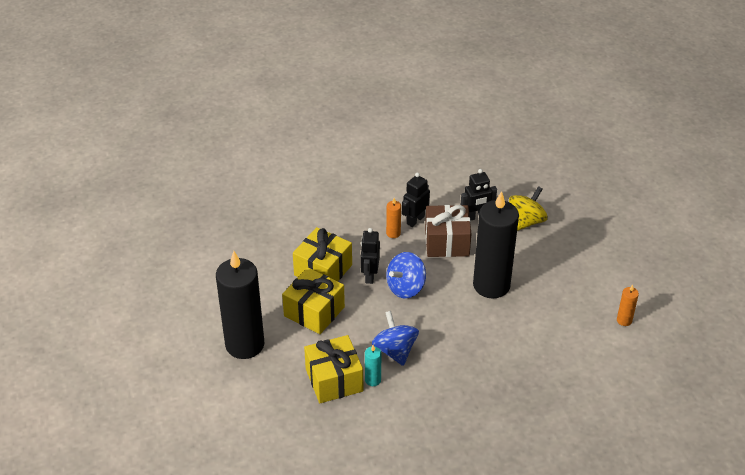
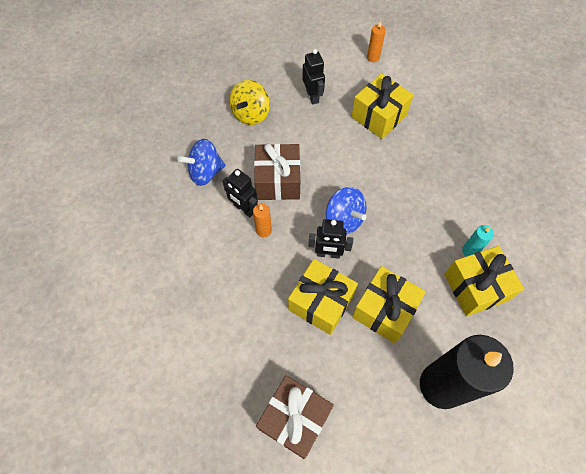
camera: 90 degrees left, 20 degrees up
blue spinning top [372,311,419,366] -> blue spinning top moved to [177,139,225,186]
black robot [461,169,497,220] -> black robot moved to [302,49,325,104]
black candle [473,191,519,298] -> none
yellow spinning top [509,186,548,231] -> yellow spinning top turned 105 degrees counterclockwise [229,80,270,125]
none -> brown gift [256,375,334,459]
none -> yellow gift [351,74,414,139]

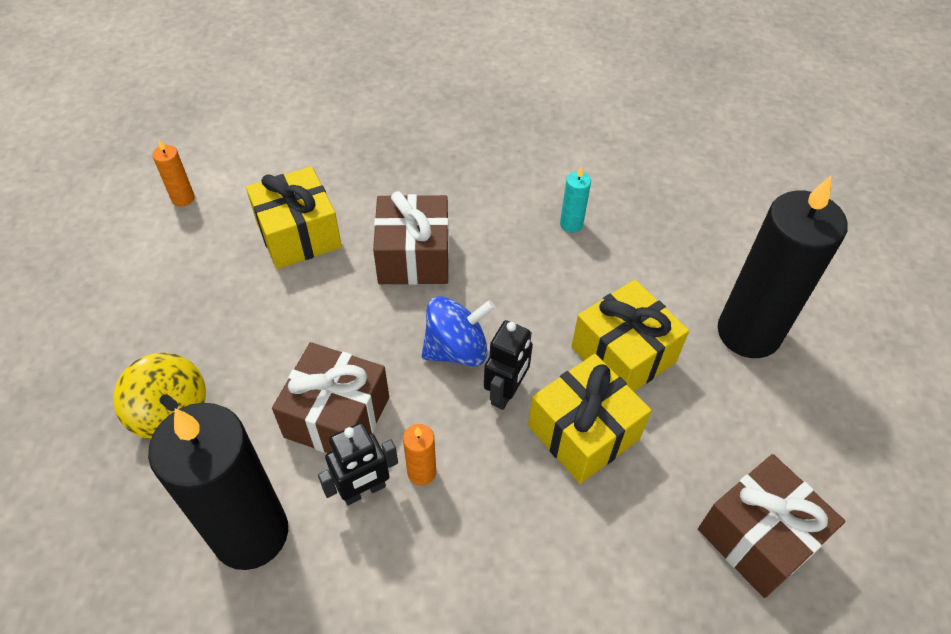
camera: 70 degrees left, 10 degrees down
blue spinning top [177,139,225,186] -> black candle [148,403,288,570]
black robot [302,49,325,104] -> none
yellow gift [444,246,524,316] -> none
none -> brown gift [373,191,449,285]

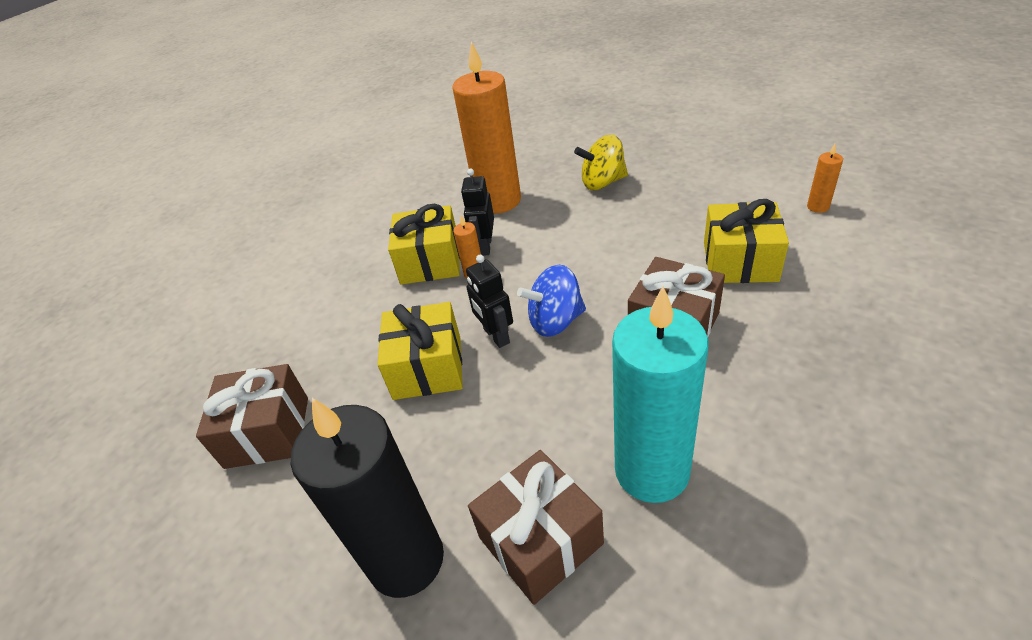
camera: 130 degrees right, 10 degrees down
black candle [148,403,288,570] -> orange candle [452,42,521,214]
brown gift [272,342,389,453] -> brown gift moved to [468,450,604,605]
blue spinning top [422,296,495,366] -> blue spinning top turned 60 degrees clockwise [517,265,586,337]
turquoise candle [560,167,591,233] -> turquoise candle [612,286,709,503], size x2.48
yellow gift [571,280,689,392] -> yellow gift moved to [388,204,460,285]

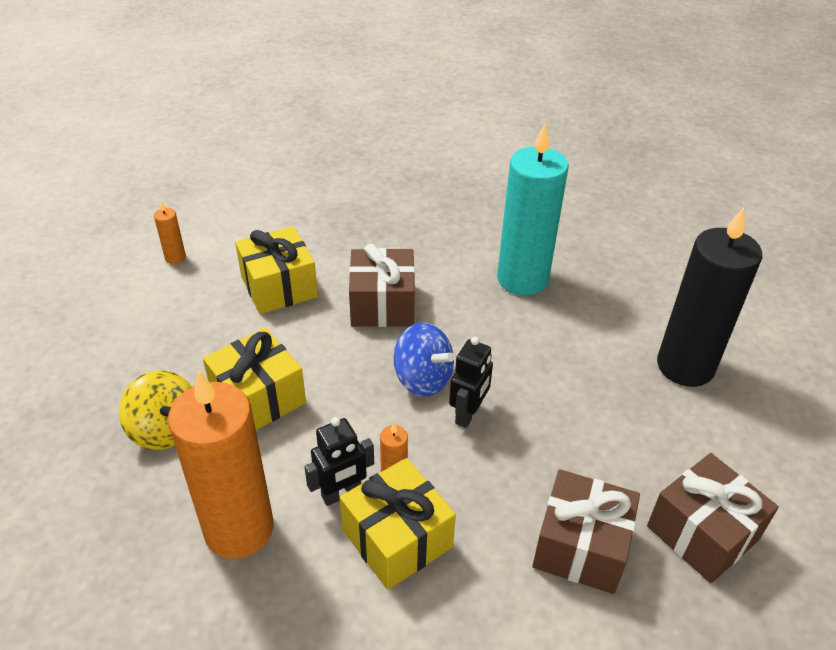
camera: 130 degrees left, 0 degrees up
yellow gift [377,302,463,400] -> yellow gift moved to [203,328,306,430]
brown gift [468,450,604,605] -> brown gift moved to [533,469,640,594]

